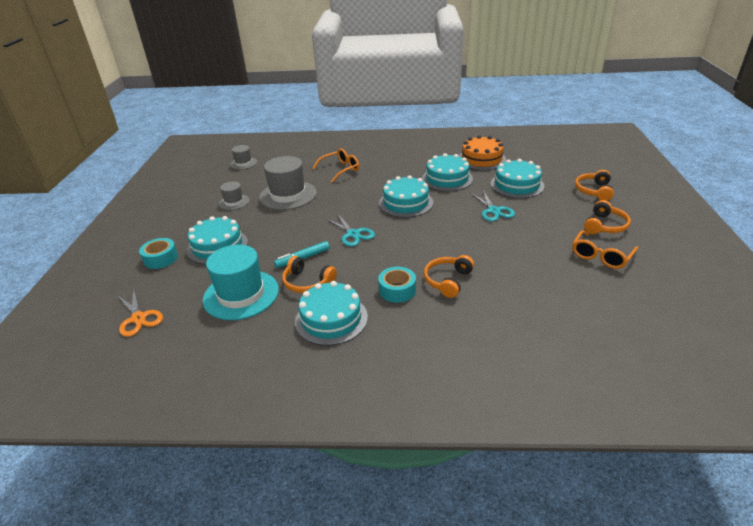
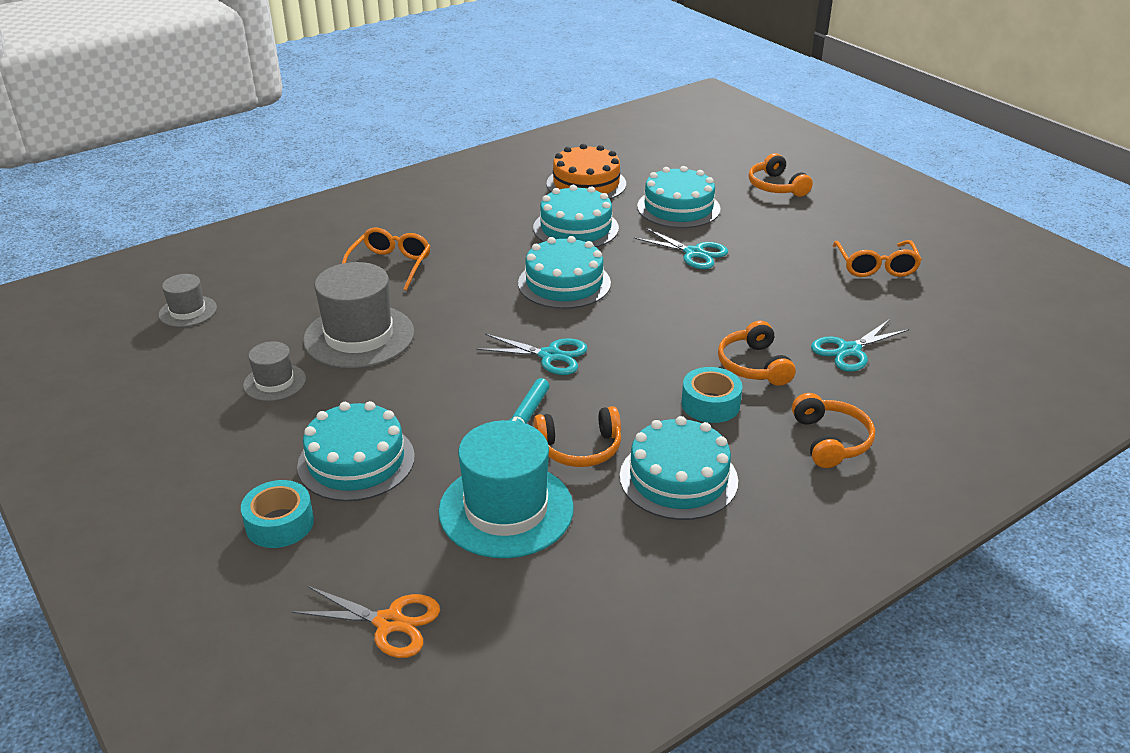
camera: 40 degrees left, 0 degrees up
orange headphones [584,200,631,234] -> orange headphones moved to [792,393,875,468]
none -> turquoise scissors [811,319,909,372]

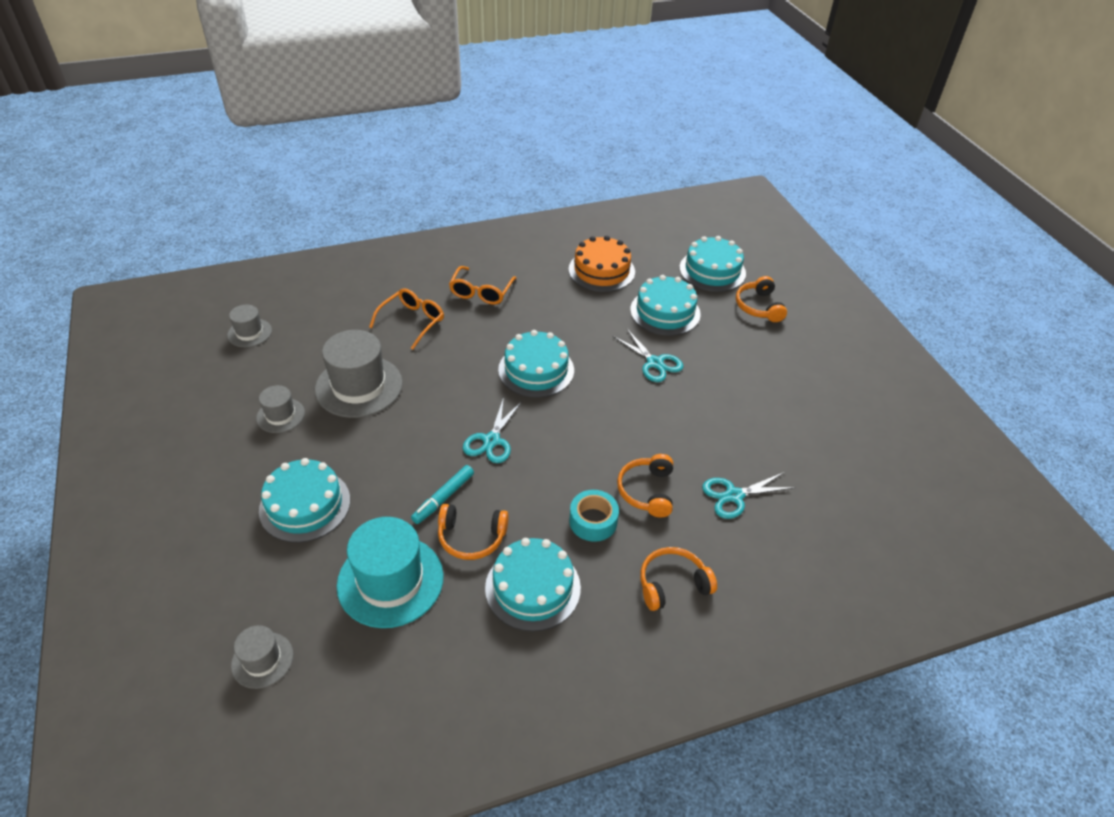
camera: 15 degrees right, 10 degrees up
turquoise tape [241,480,314,548] -> none
orange scissors [292,586,440,658] -> grey hat [231,625,293,689]
turquoise scissors [476,334,588,375] -> turquoise scissors turned 75 degrees clockwise [463,397,522,463]
turquoise cake [533,185,619,247] -> turquoise cake moved to [679,236,746,292]
orange headphones [792,393,875,468] -> orange headphones turned 120 degrees counterclockwise [640,547,717,611]
orange glasses [832,240,922,277] -> orange glasses moved to [449,266,517,305]

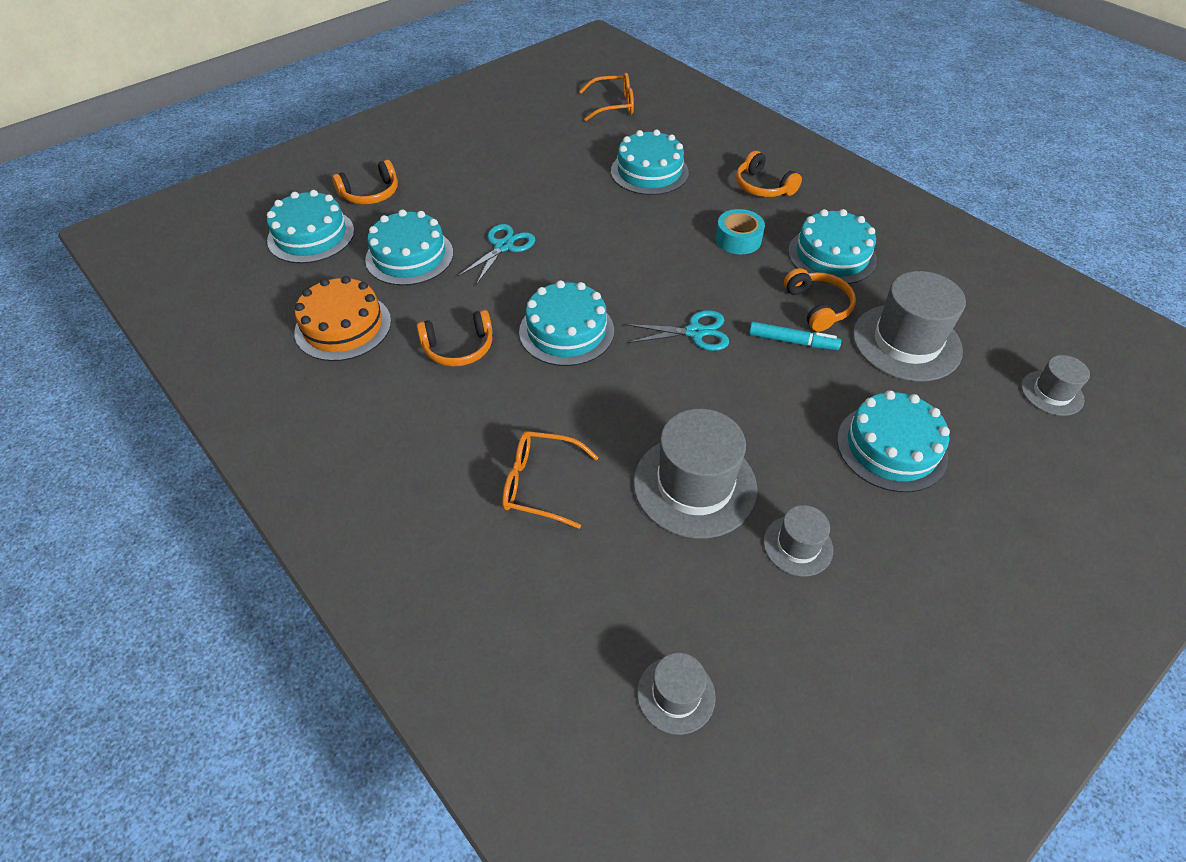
camera: 110 degrees left, 5 degrees up
turquoise hat [337,517,444,628] -> grey hat [853,271,966,382]
orange glasses [449,266,517,305] -> orange glasses moved to [579,73,634,121]
orange headphones [617,454,673,518] -> orange headphones moved to [417,310,493,367]
turquoise scissors [702,472,796,519] -> turquoise cake [611,129,689,195]

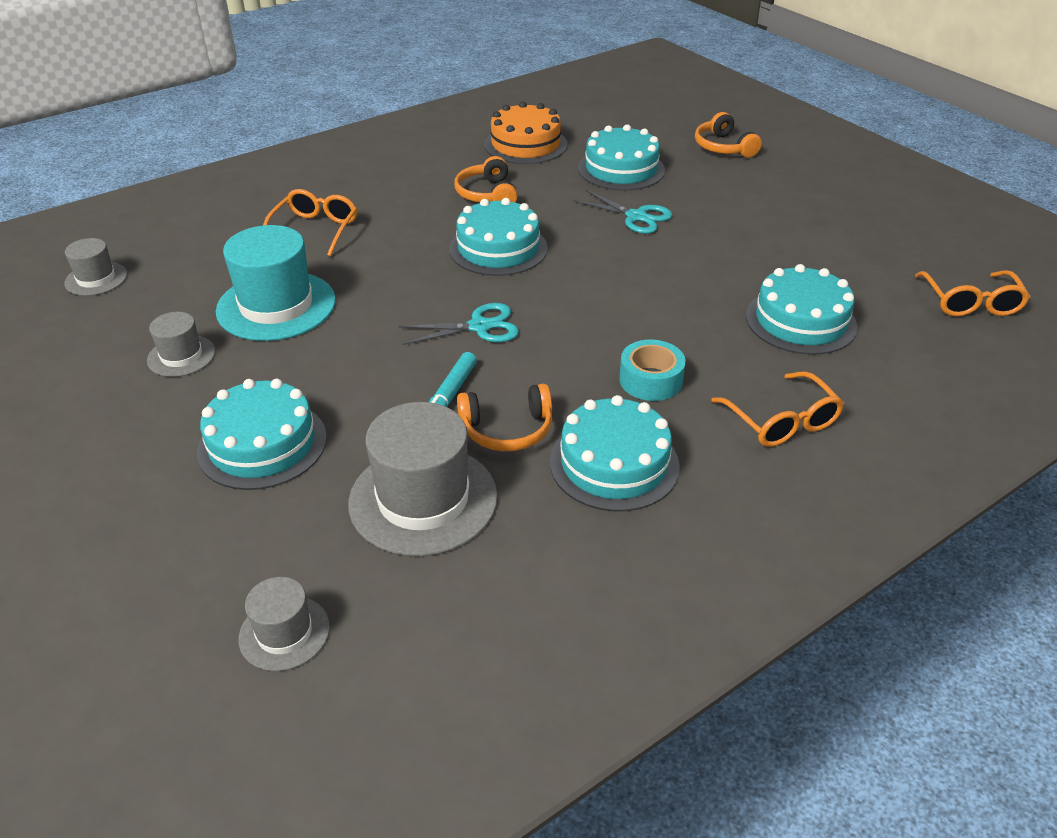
camera: 95 degrees right, 10 degrees down
turquoise cake [267,190,354,263] -> none
turquoise scissors [626,310,729,351] -> turquoise scissors turned 105 degrees counterclockwise [398,303,519,345]
grey hat [633,409,758,539] -> turquoise hat [216,225,336,341]
orange headphones [736,151,802,197] -> orange glasses [711,371,844,447]

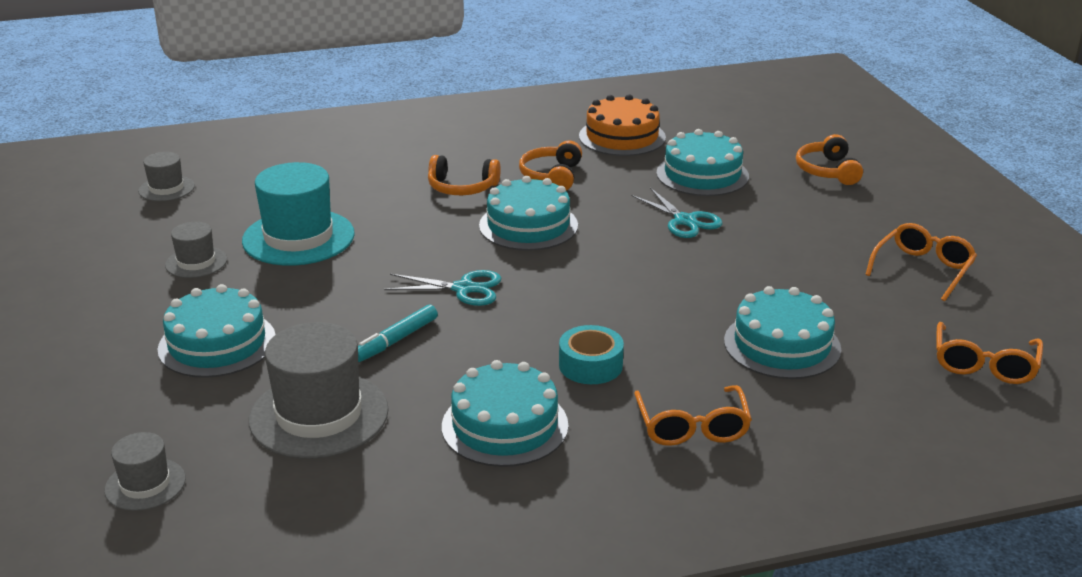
camera: 20 degrees right, 10 degrees down
orange glasses [263,189,357,257] -> orange glasses moved to [865,223,977,301]
orange headphones [457,384,552,451] -> orange headphones moved to [428,155,501,195]

